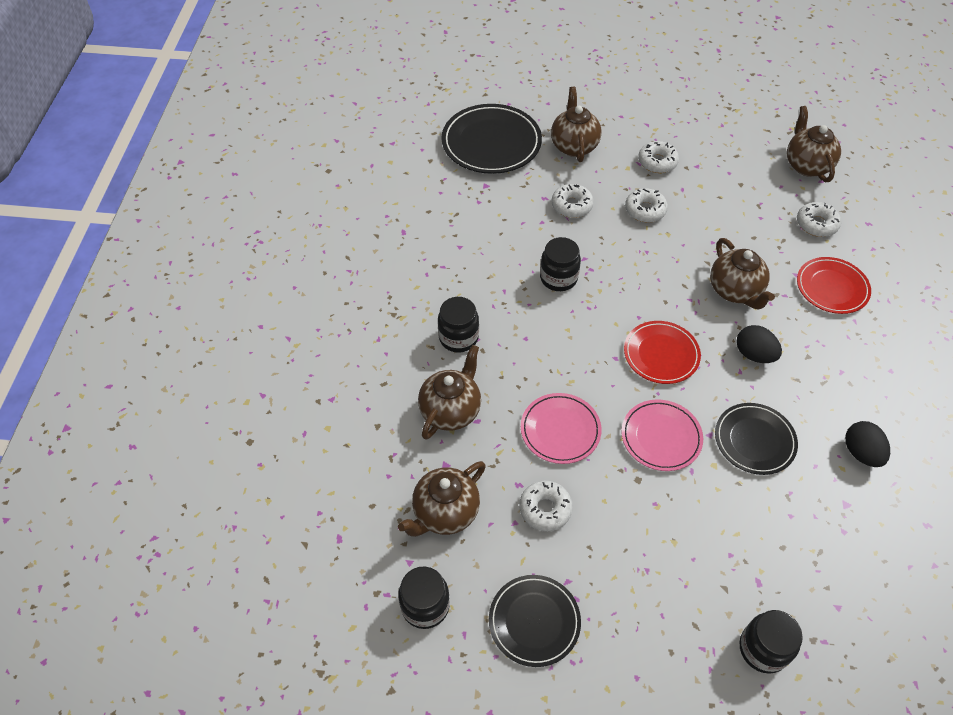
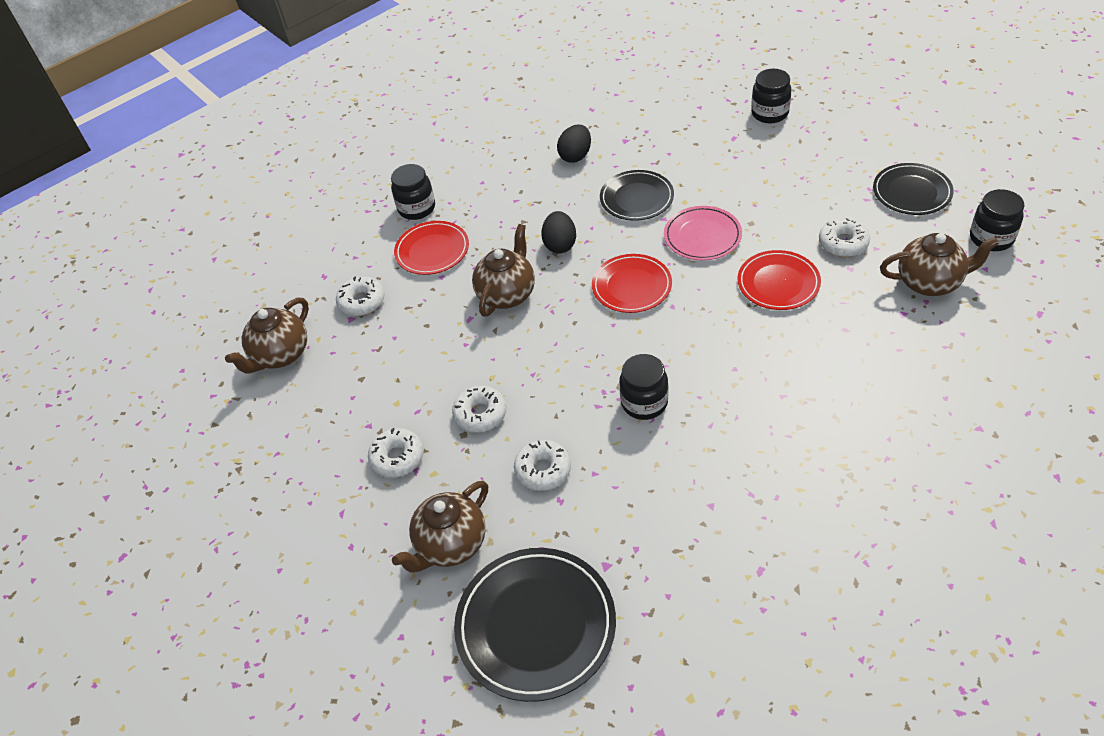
camera: 130 degrees left, 5 degrees down
brown teapot [418,345,481,440] -> none
black jar [438,297,479,352] -> black jar moved to [391,164,435,220]
pink plate [521,393,602,464] -> red plate [737,250,821,310]

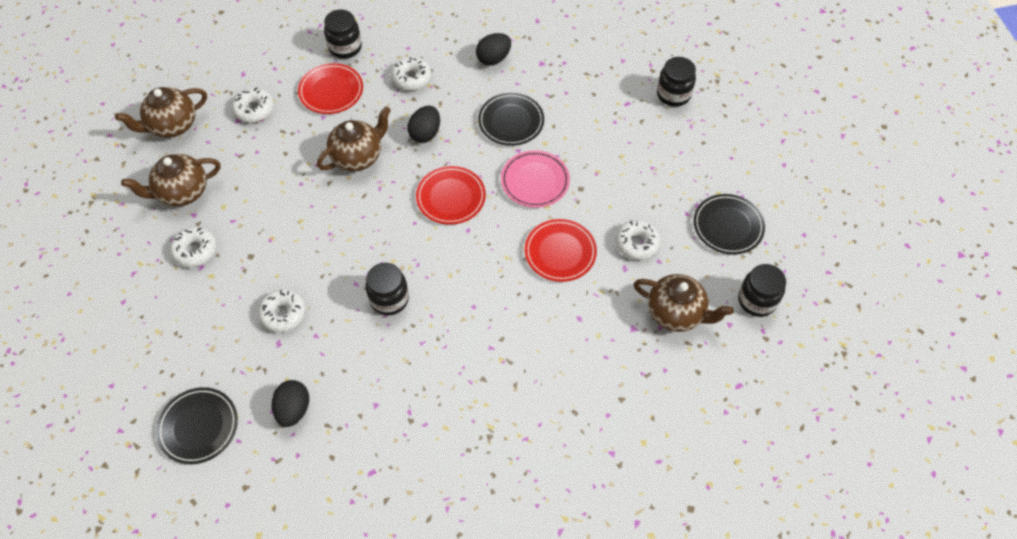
camera: 20 degrees right, 10 degrees up
brown teapot [392,481,488,573] -> brown teapot moved to [121,154,220,207]
white donut [452,386,506,433] -> white donut moved to [391,57,431,91]
black plate [454,548,616,702] -> black plate [156,387,238,464], size x0.63
none -> black egg [272,380,309,427]

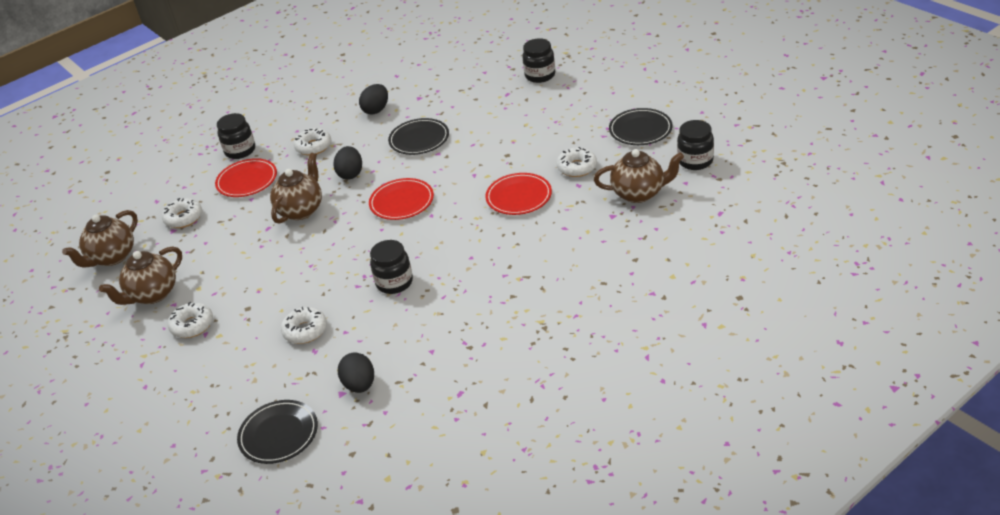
camera: 20 degrees left, 20 degrees down
pink plate [501,150,570,208] -> none

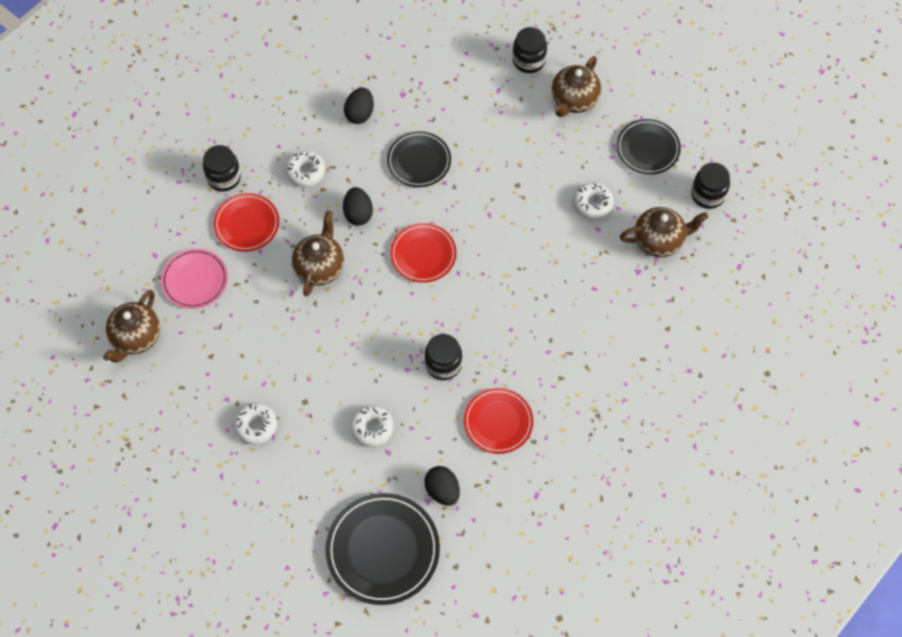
camera: 15 degrees left, 25 degrees up
brown teapot [99,246,182,305] -> brown teapot moved to [552,56,601,117]
white donut [162,198,202,228] -> pink plate [161,248,228,309]
black plate [237,400,318,464] -> black plate [325,493,440,605], size x1.58
red plate [485,173,552,215] -> red plate moved to [464,388,533,454]

